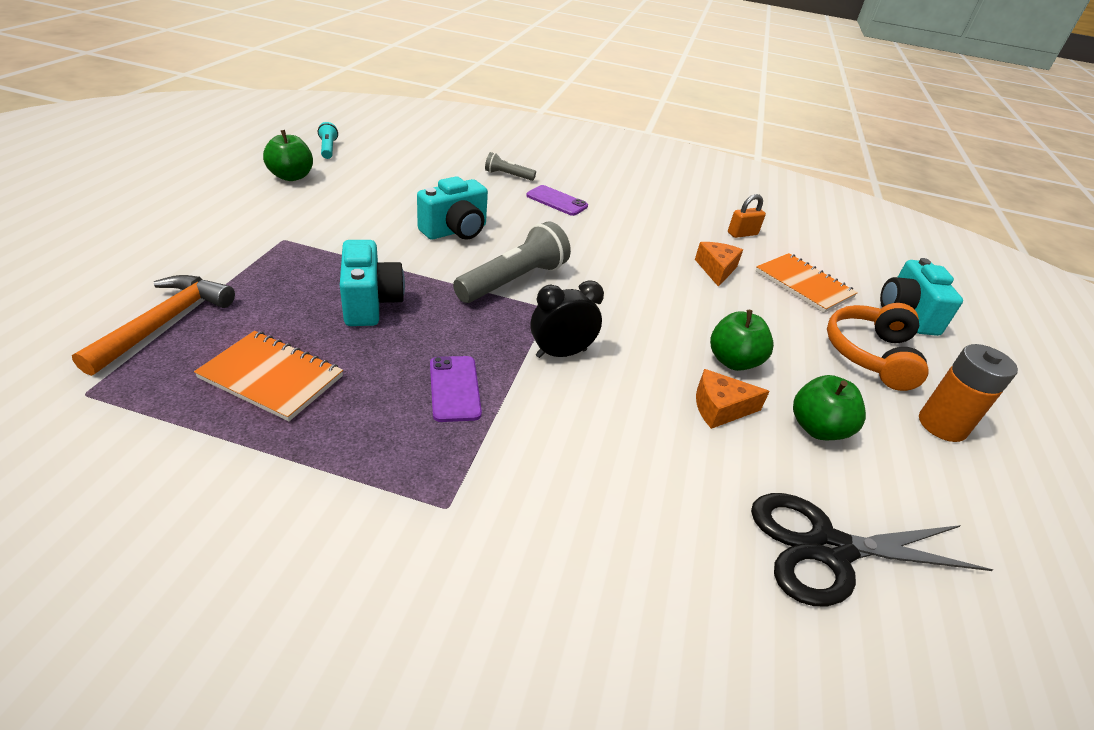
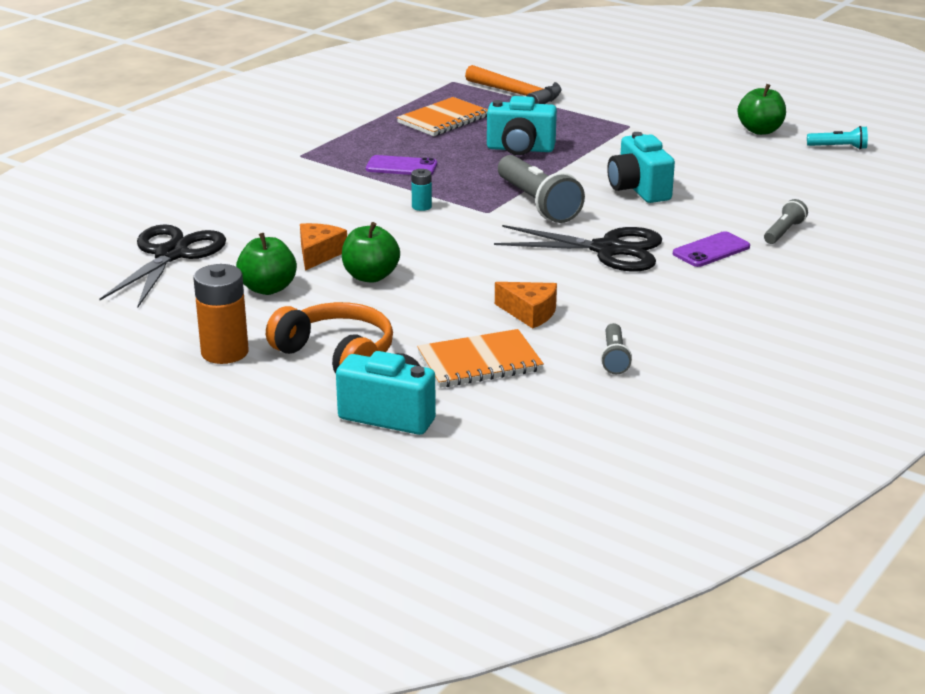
camera: 115 degrees right, 10 degrees down
black clock [530,280,604,358] -> turquoise battery [411,169,432,211]
orange padlock [728,194,766,238] -> grey flashlight [601,323,632,374]
none -> black scissors [494,225,662,272]

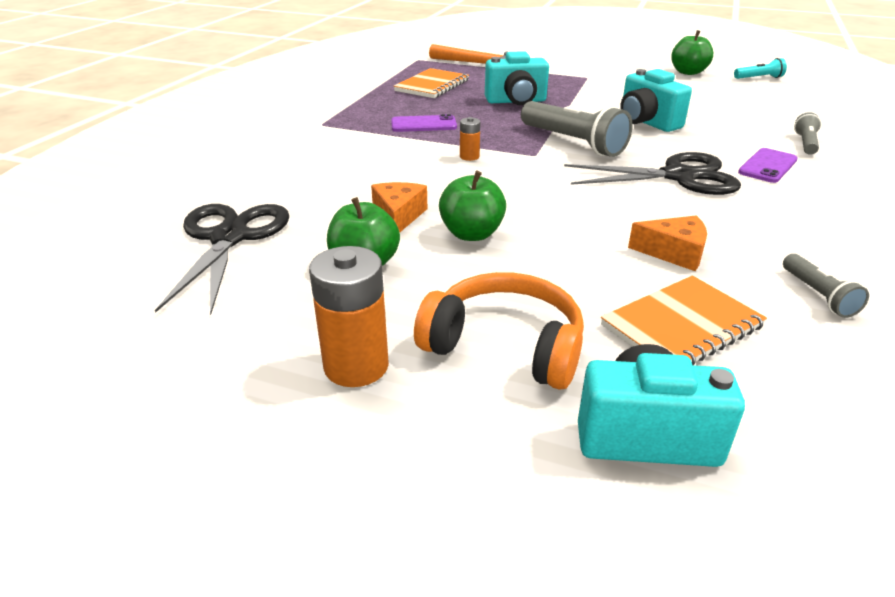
camera: 15 degrees left, 5 degrees up
turquoise battery [411,169,432,211] -> orange battery [460,117,481,161]

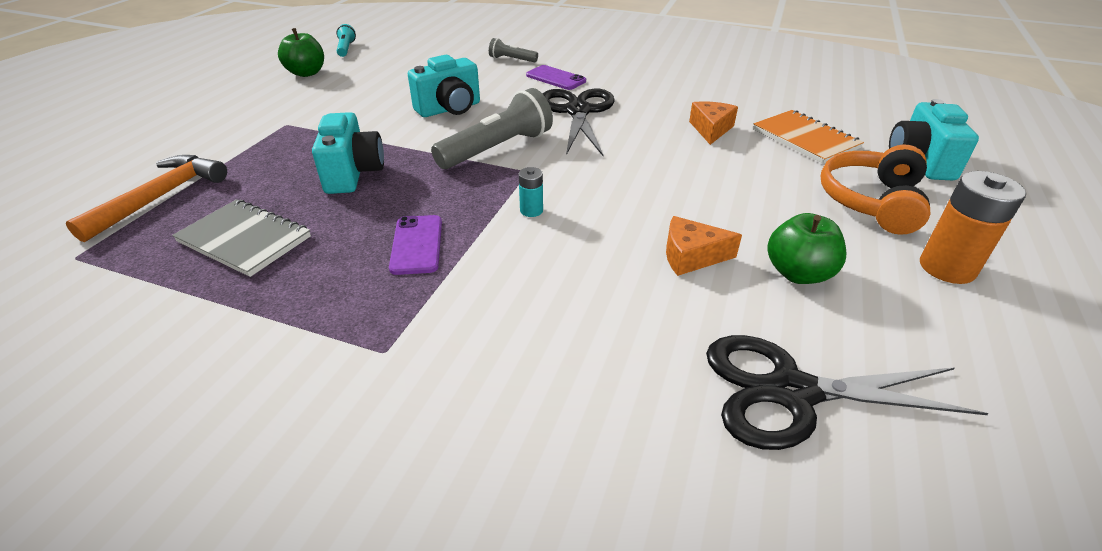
camera: 90 degrees left, 5 degrees up
orange notebook [394,68,469,98] -> grey notebook [172,199,311,277]
green apple [439,171,506,241] -> none
orange battery [460,117,481,161] -> turquoise battery [519,167,543,217]
grey flashlight [783,254,869,318] -> none

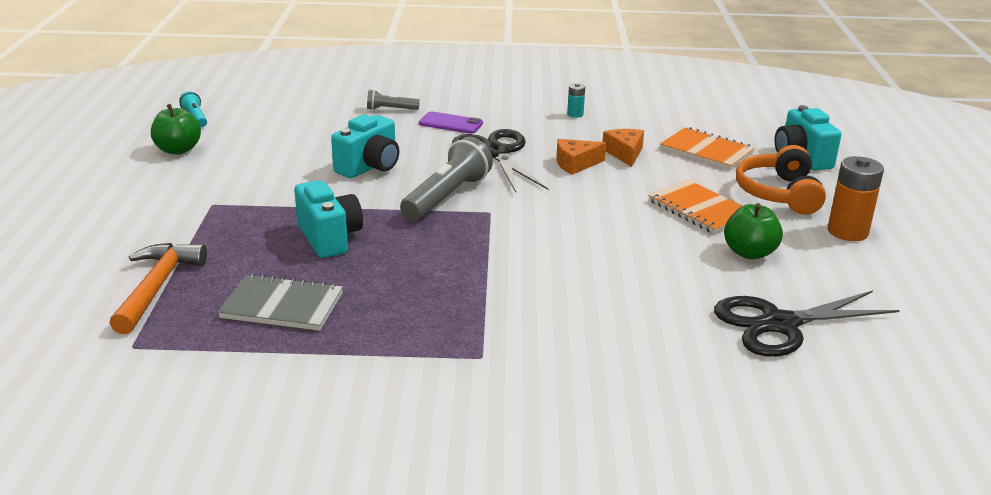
camera: 20 degrees left, 10 degrees down
purple phone [389,215,442,275] -> none
turquoise battery [519,167,543,217] -> turquoise battery moved to [567,83,585,118]
orange cheese [666,216,742,276] -> orange cheese moved to [556,139,606,175]
none -> orange notebook [648,180,742,234]

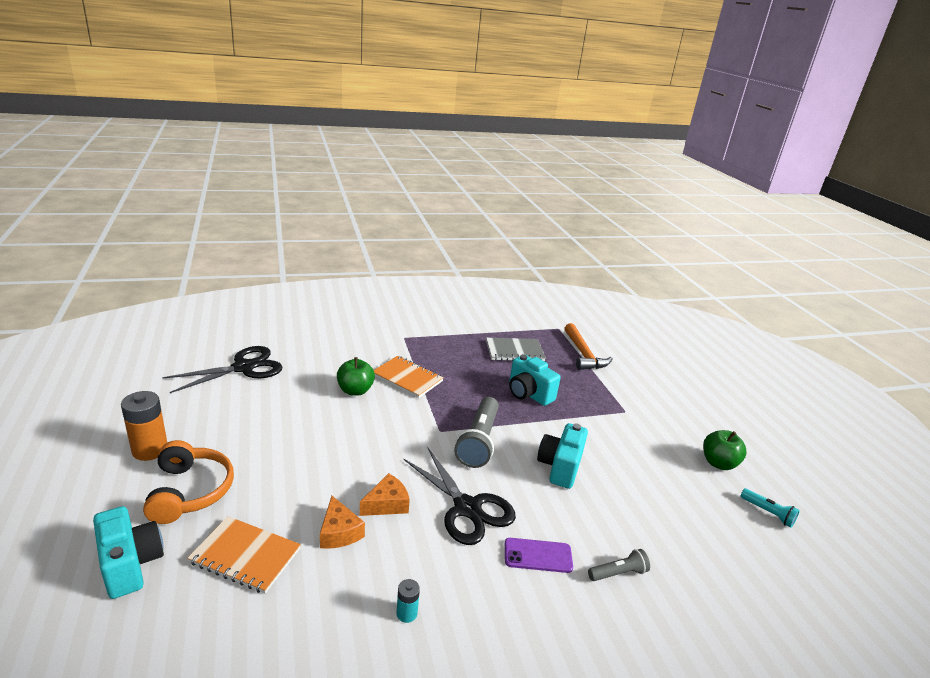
camera: 160 degrees right, 0 degrees up
orange notebook [648,180,742,234] -> orange notebook moved to [374,356,444,398]
green apple [724,203,783,259] -> green apple moved to [337,357,375,396]

